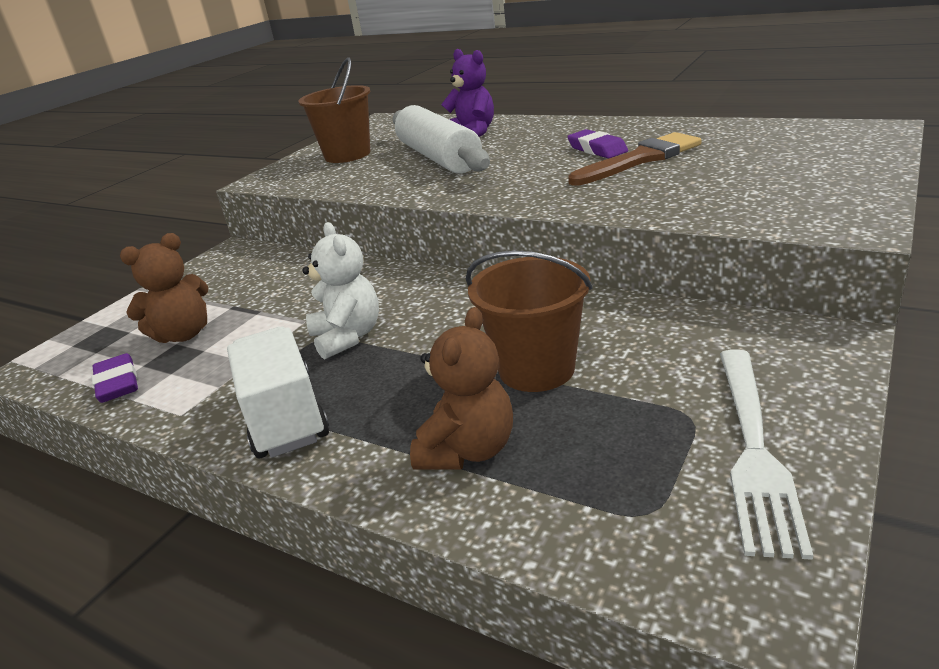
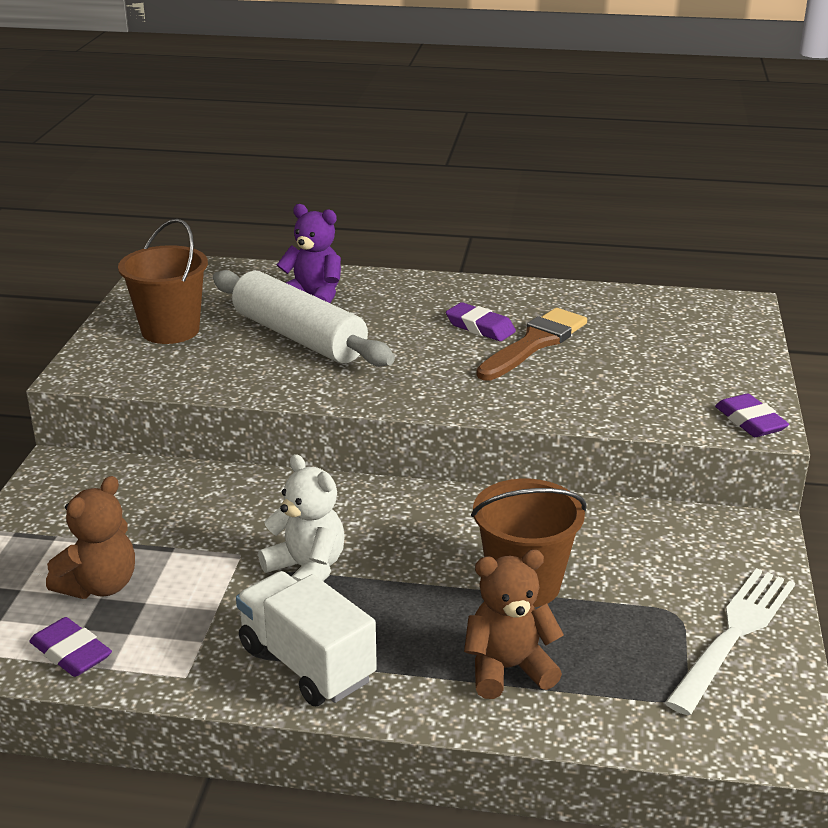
camera: 25 degrees left, 0 degrees up
brown teddy bear [410,307,513,470] -> brown teddy bear turned 105 degrees counterclockwise [464,550,564,699]
white fork [720,350,813,560] -> white fork turned 135 degrees counterclockwise [665,568,795,715]
none -> purple eraser [715,394,789,437]

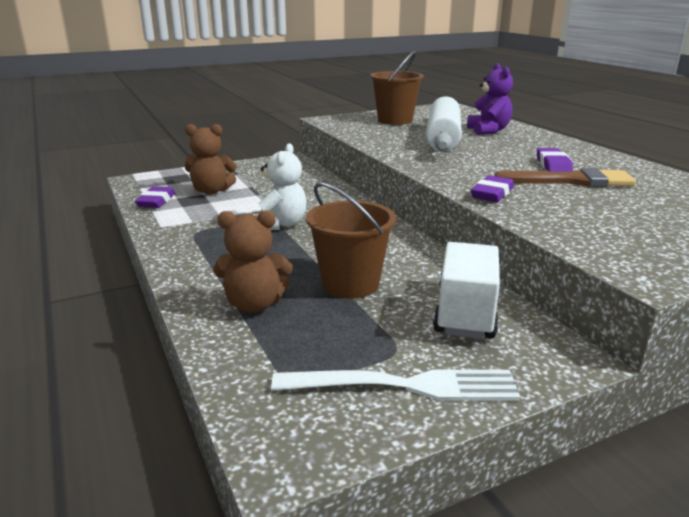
camera: 55 degrees right, 5 degrees down
white truck [236,571,377,706] -> white truck moved to [433,242,500,339]
brown teddy bear [464,550,564,699] -> brown teddy bear turned 135 degrees clockwise [213,210,293,313]
purple eraser [715,394,789,437] -> purple eraser moved to [471,175,514,202]

